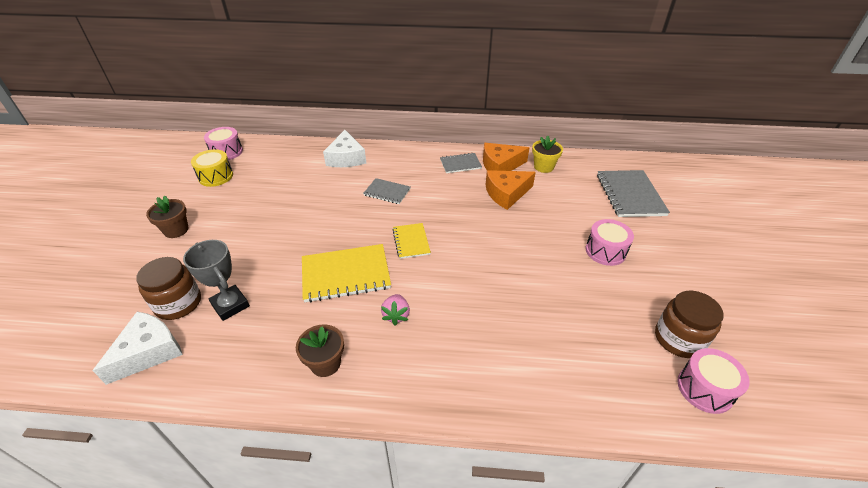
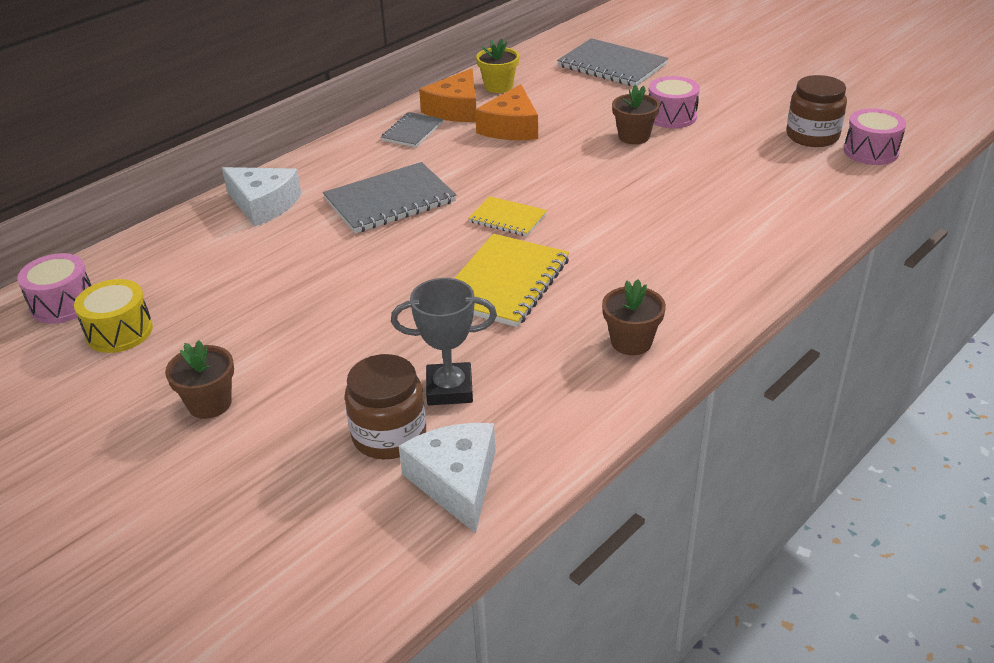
camera: 50 degrees left, 5 degrees down
grey notebook [363,178,410,204] -> grey notebook [323,162,456,233], size x1.75
pink strawberry [381,294,410,326] -> none
none -> brown flower pot [612,85,660,144]

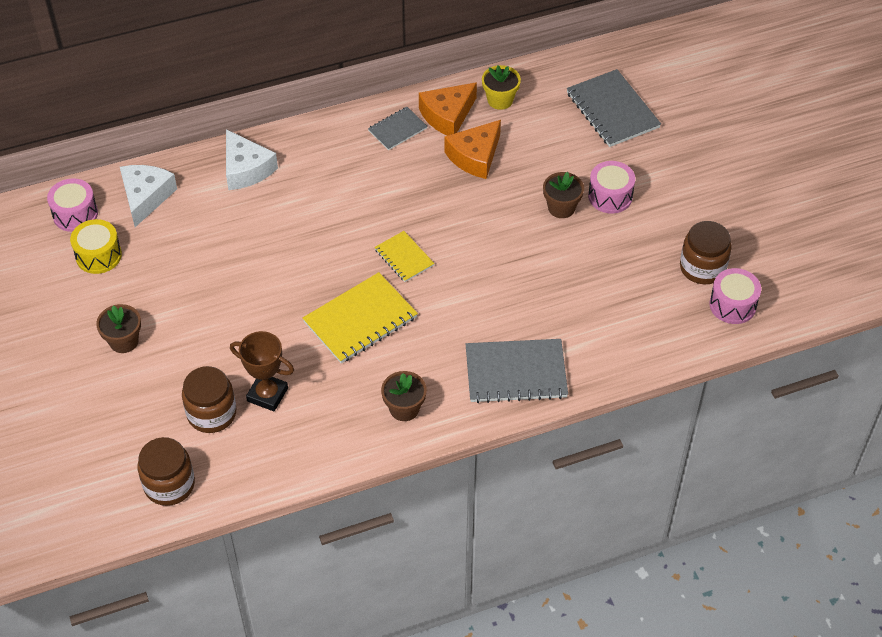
camera: 25 degrees right, 15 degrees up
grey notebook [323,162,456,233] -> grey notebook moved to [466,339,568,403]
grey trophy [391,278,497,405] -> brown trophy [230,331,294,411]
white cheese [399,423,495,533] -> white cheese moved to [120,165,177,227]
none -> brown jar [137,437,195,506]

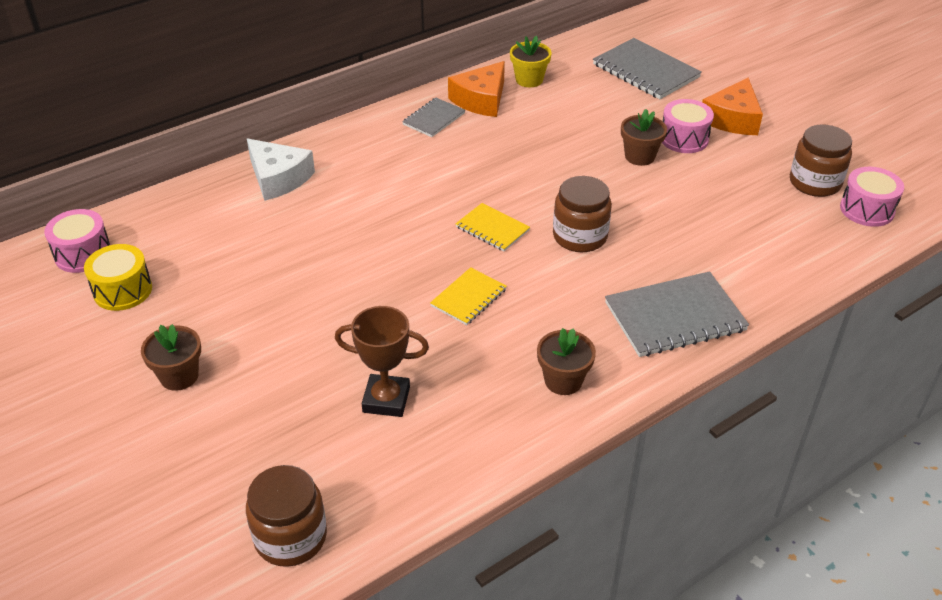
camera: 15 degrees left, 10 degrees down
white cheese [120,165,177,227] -> none
brown jar [182,366,236,433] -> brown jar moved to [553,176,612,252]
yellow notebook [303,272,418,363] -> yellow notebook [430,267,507,325], size x0.57
orange cheese [444,120,501,179] -> orange cheese moved to [702,78,763,135]

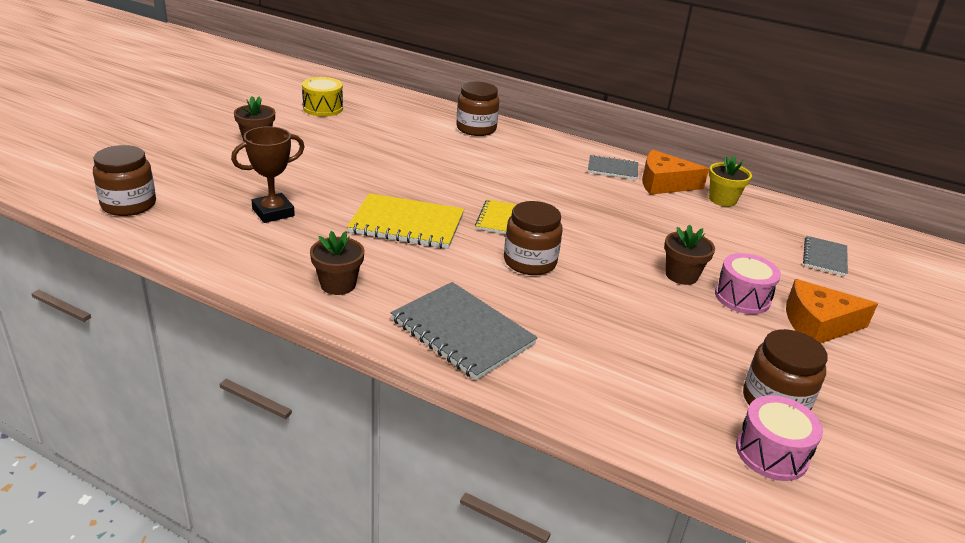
camera: 60 degrees right, 10 degrees down
pink drum [44,209,110,273] -> none
white cheese [247,139,315,201] -> brown jar [456,82,499,136]
brown trophy [335,306,429,417] -> brown trophy turned 75 degrees clockwise [231,126,304,223]
yellow notebook [430,267,507,325] -> yellow notebook [347,193,464,249], size x1.75
grey notebook [593,38,702,99] -> grey notebook [803,236,848,276], size x0.57

